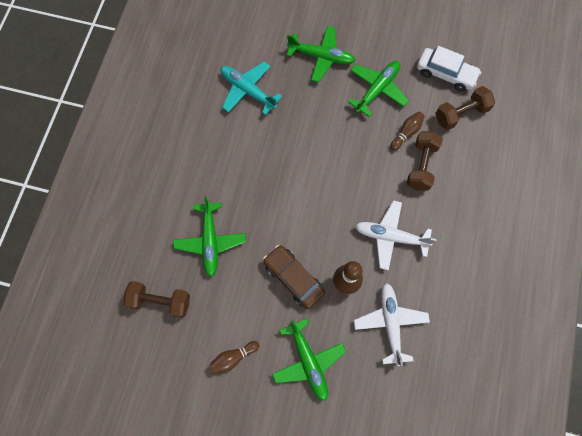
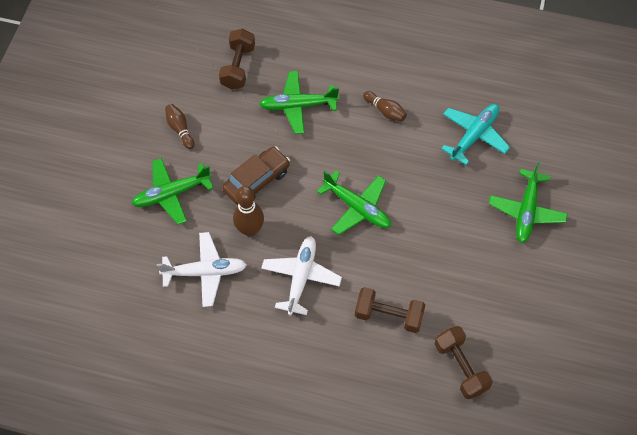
camera: 90 degrees right, 10 degrees down
green plane [348,61,409,117] -> green plane moved to [317,171,391,235]
brown bowling pin [390,112,425,151] -> brown bowling pin moved to [363,91,407,121]
white car [417,46,481,91] -> none

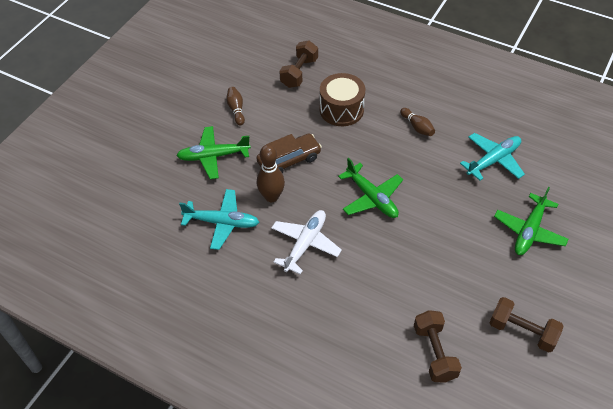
camera: 15 degrees right, 10 degrees down
white plane [157,232,247,307] -> turquoise plane [179,189,259,250]
green plane [259,71,339,134] -> brown drum [320,73,365,126]
brown dumbbell [355,287,425,333] -> brown dumbbell moved to [489,297,563,353]

